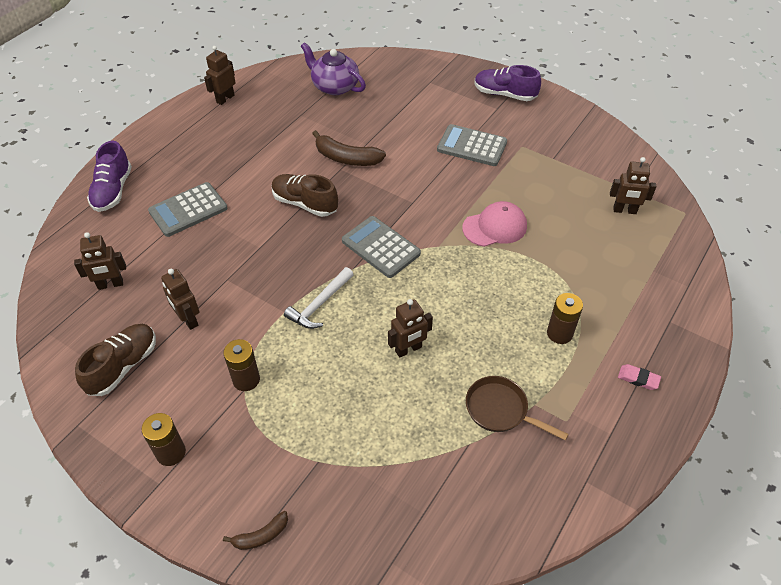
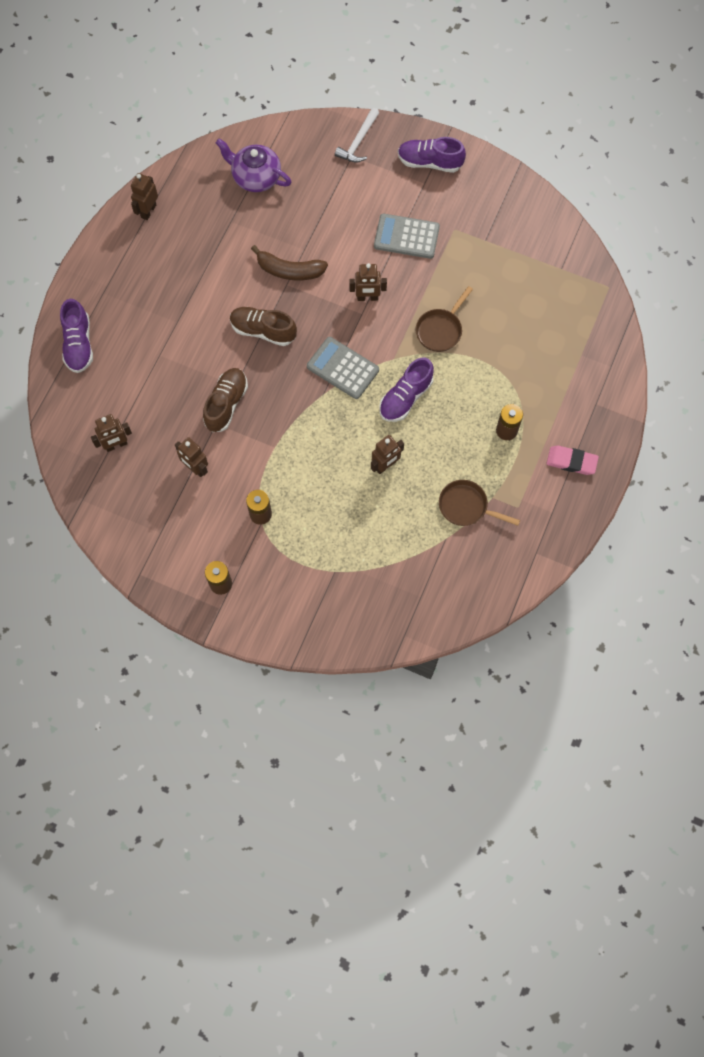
camera: 10 degrees left, 20 degrees up
brown shoe [75,324,156,396] -> brown shoe moved to [203,368,248,432]
grey calculator [148,182,227,237] -> none
brown banana [223,511,288,550] -> none
white hammer [284,267,354,329] -> white hammer moved to [335,108,379,163]
pink cap [462,201,527,247] -> brown pan [416,286,473,352]
brown robot [610,157,656,214] -> brown robot moved to [349,263,387,301]
pink eraser [618,364,661,390] -> pink eraser [546,446,599,475], size x1.55
none -> purple shoe [379,358,434,422]

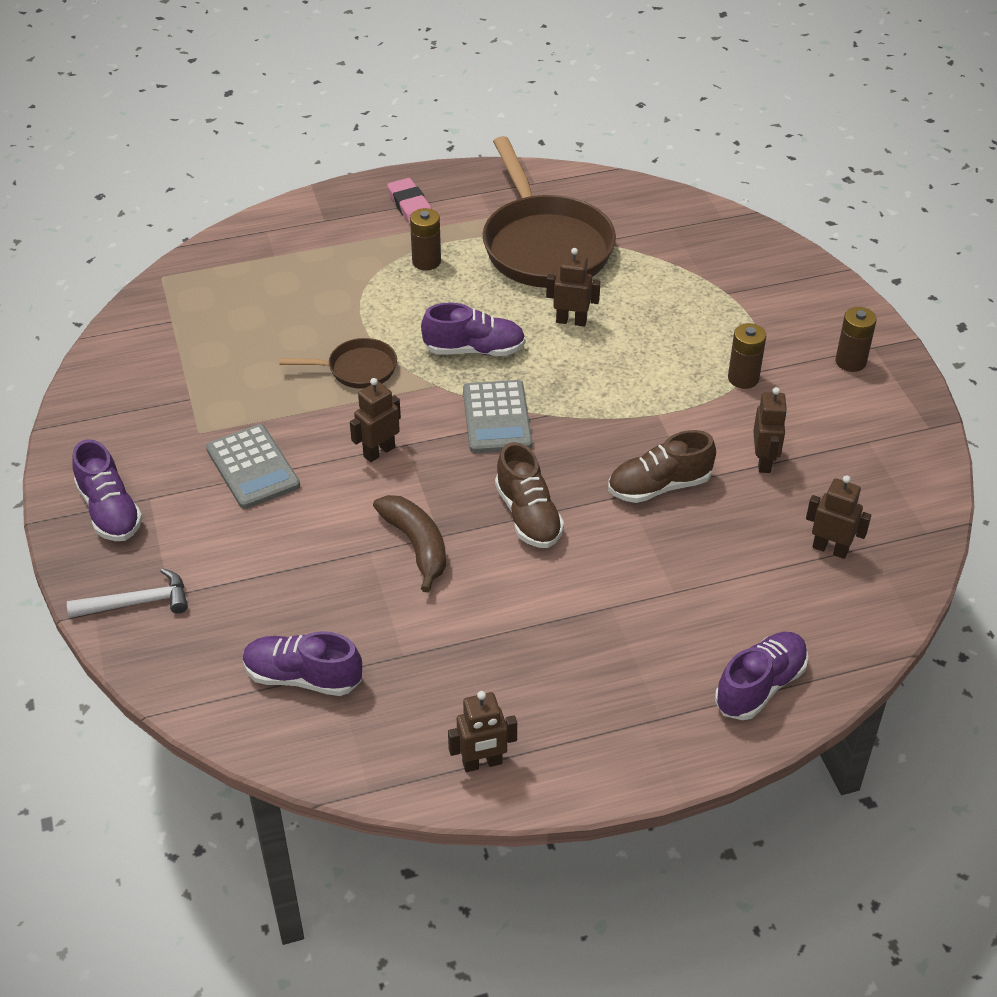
camera: 130 degrees left, 25 degrees down
purple teapot [216,139,291,192] -> purple shoe [243,631,362,696]
brown robot [349,263,387,301] -> brown robot turned 90 degrees counterclockwise [350,378,401,462]
brown pan [439,480,520,526] -> brown pan [483,136,616,288], size x2.10

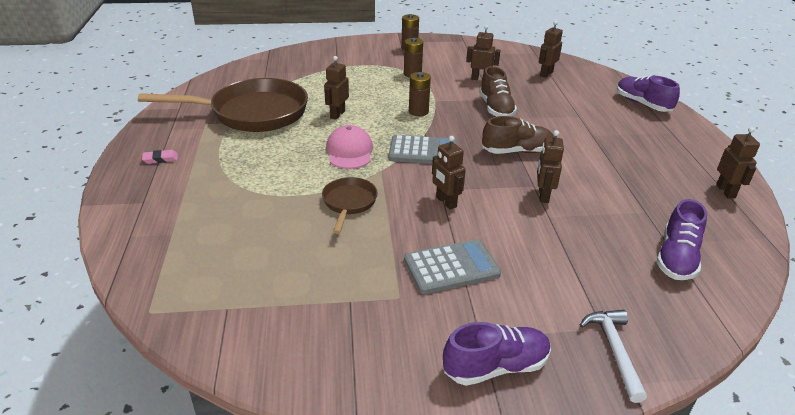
camera: 80 degrees left, 10 degrees down
brown banana [373,495,446,592] -> brown robot [537,130,564,203]
pink eraser [387,178,431,224] -> pink eraser [142,150,178,164], size x0.64
brown battery [410,208,441,270] -> brown battery moved to [409,72,431,116]
purple shoe [421,302,526,356] -> pink cap [326,125,373,169]

